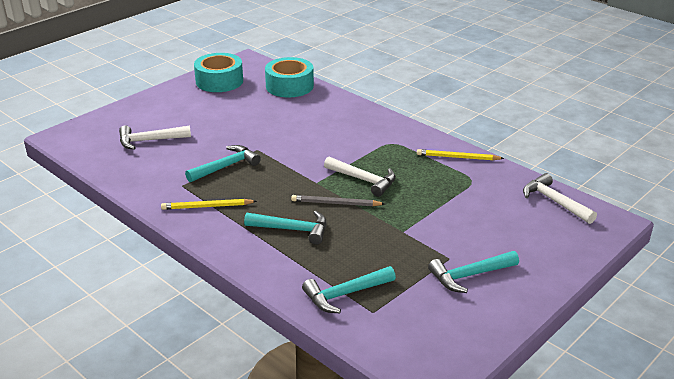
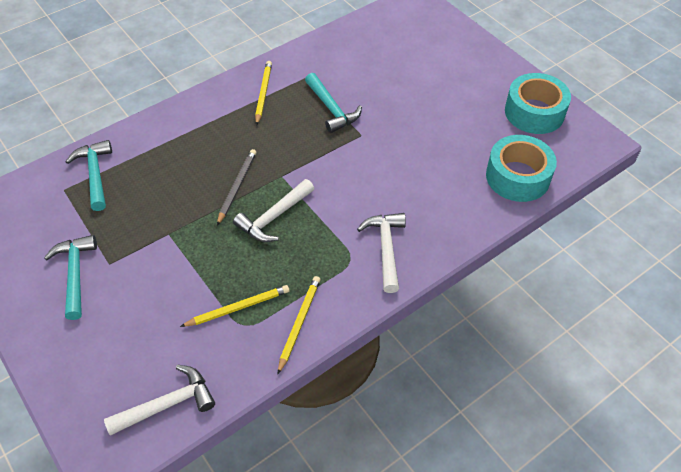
camera: 100 degrees right, 20 degrees up
white hammer [119,125,191,150] -> white hammer moved to [357,213,406,293]
turquoise hammer [244,211,327,245] -> none
none -> yellow pencil [180,285,289,327]

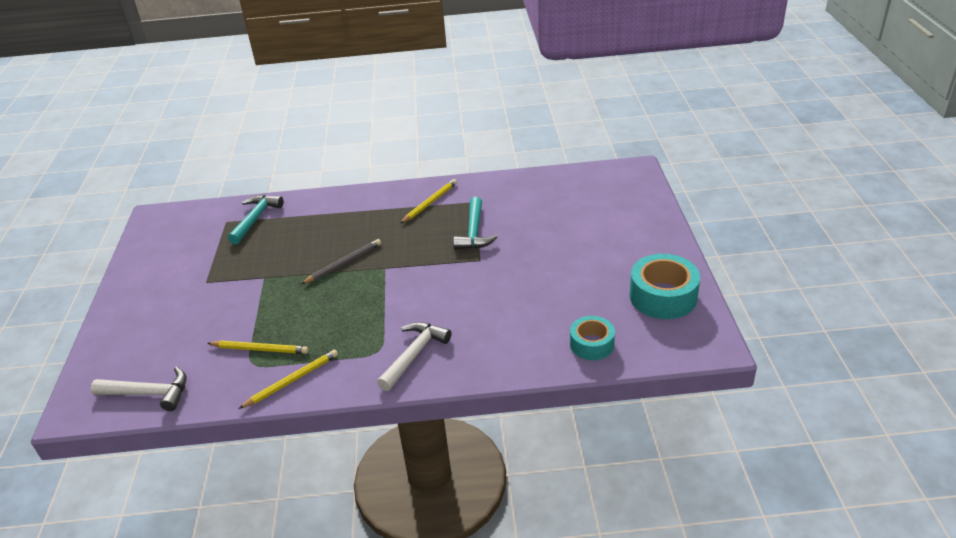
camera: 35 degrees right, 15 degrees down
turquoise hammer [44,235,97,320] -> none
white hammer [233,179,314,242] -> none
turquoise tape [486,135,557,202] -> turquoise tape [570,316,615,360], size x0.62

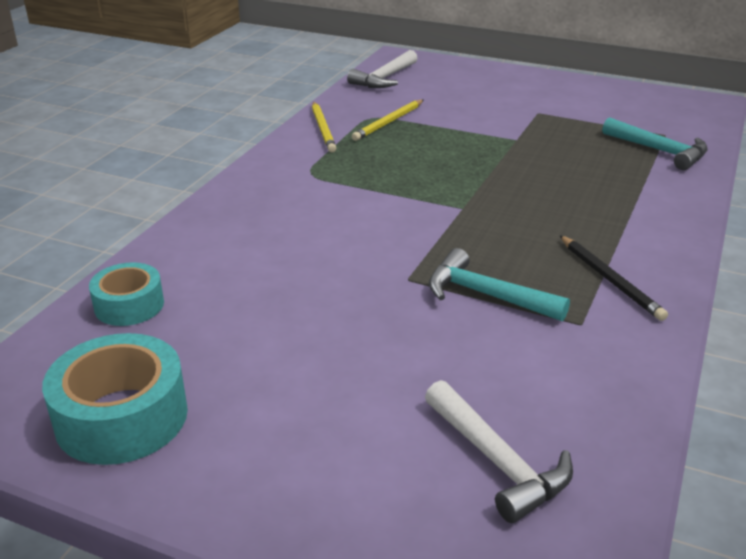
camera: 115 degrees right, 5 degrees down
grey pencil [301,239,381,284] -> none
white hammer [377,322,451,391] -> white hammer moved to [425,380,573,523]
yellow pencil [400,179,457,224] -> black pencil [560,235,668,321]

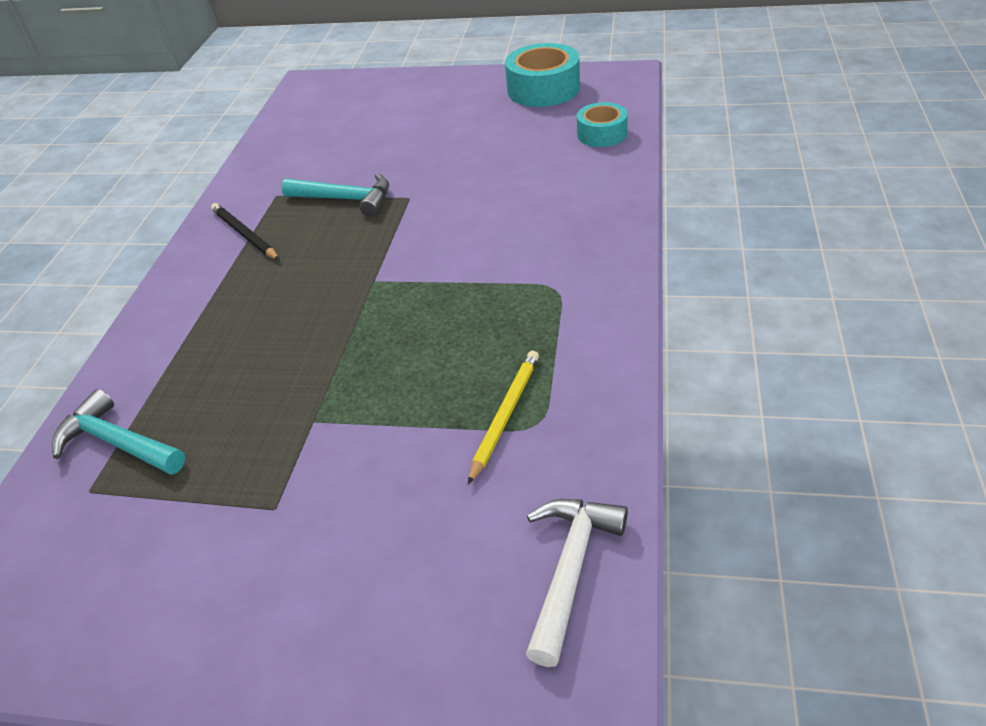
camera: 170 degrees right, 10 degrees up
yellow pencil [312,101,336,153] -> none
white hammer [425,380,573,523] -> none

